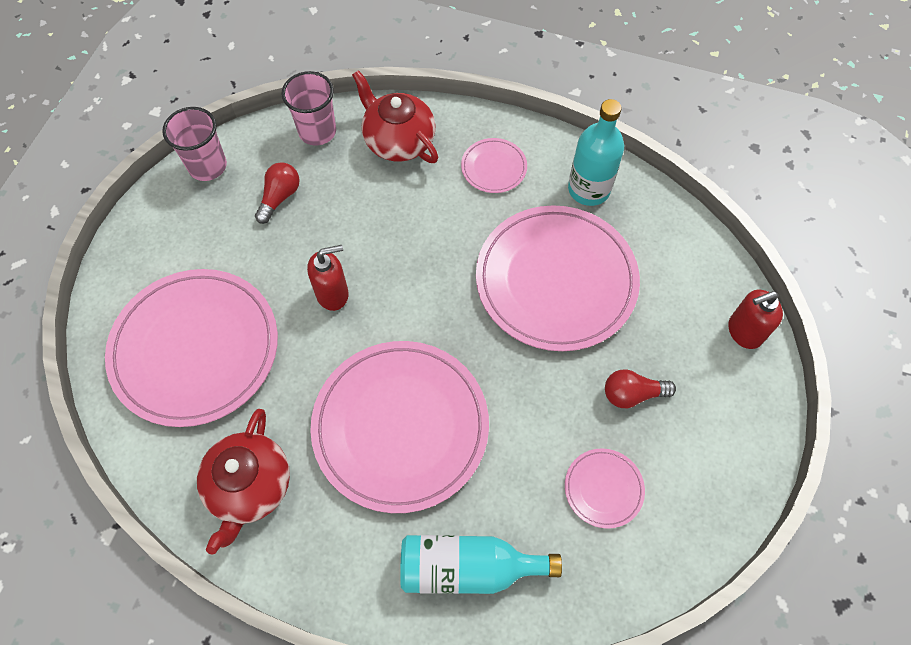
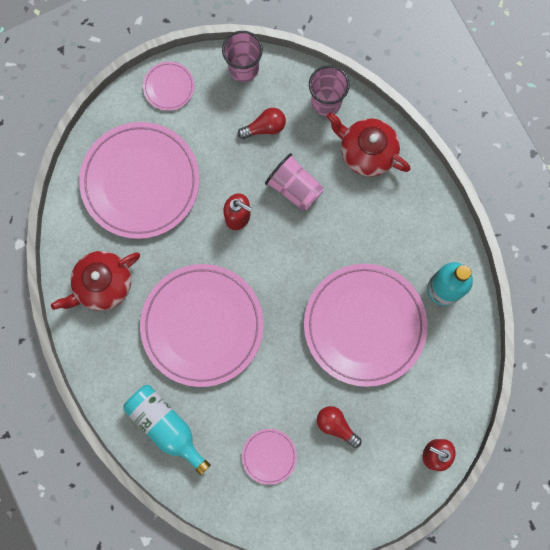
camera: 45 degrees right, 15 degrees up
red teapot [352,70,438,163] -> red teapot turned 60 degrees counterclockwise [327,112,411,176]
pink plate [461,138,527,193] -> pink plate moved to [143,61,194,111]
none -> pink cup [265,153,323,211]

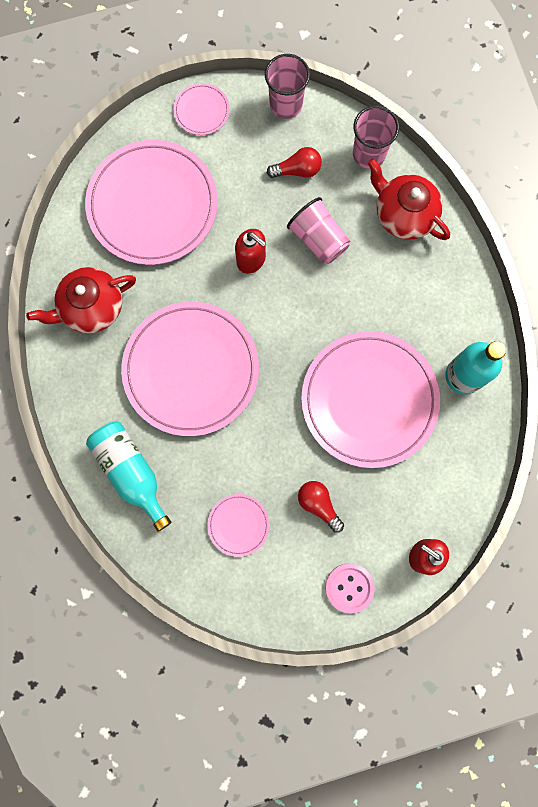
camera: 10 degrees right, 0 degrees up
none -> pink button [325,563,375,614]

